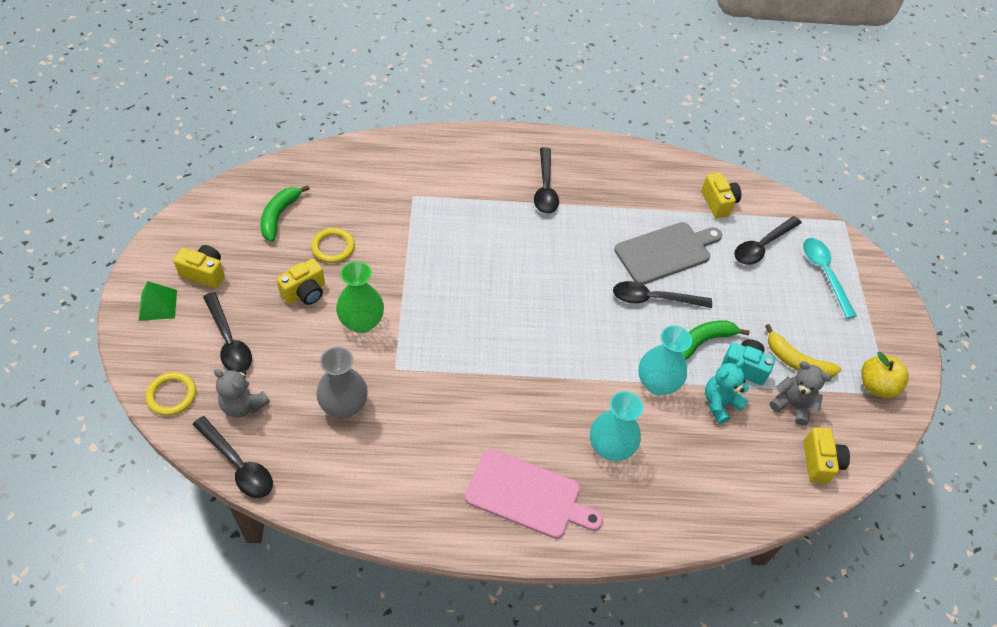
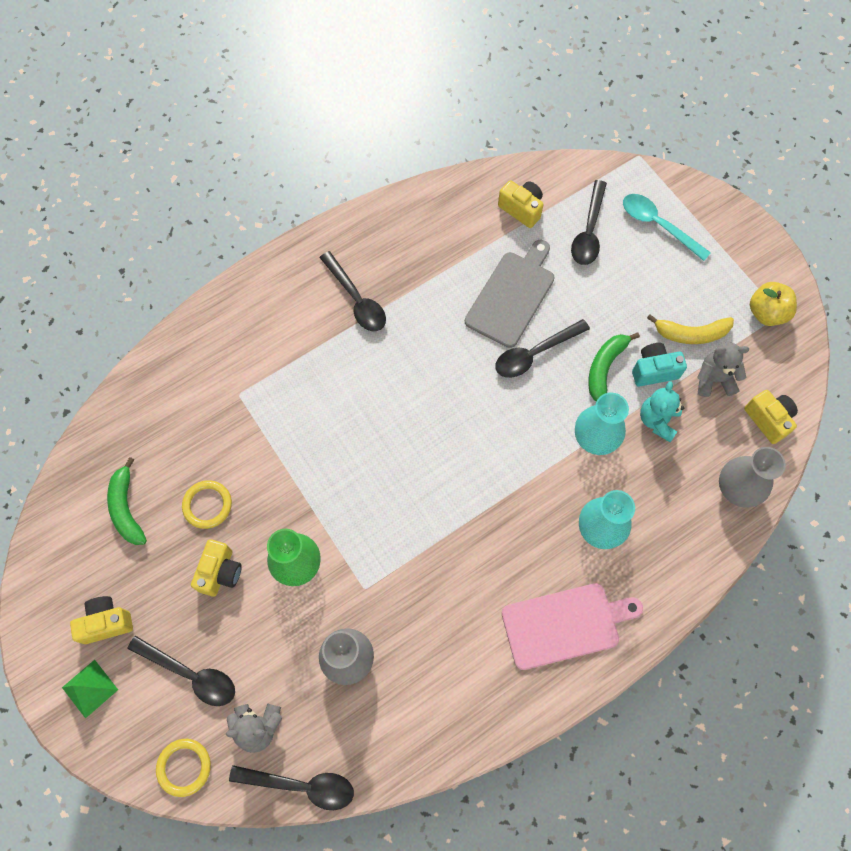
camera: 30 degrees left, 15 degrees up
none -> grey vase [719,447,786,508]

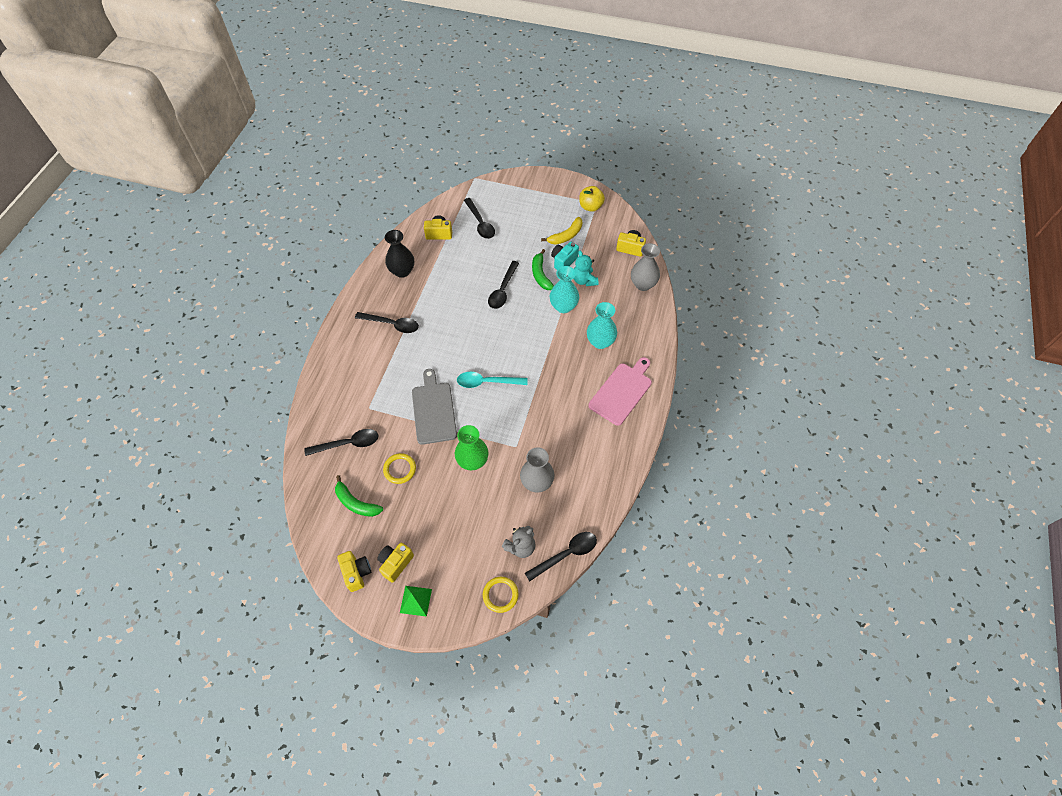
camera: 40 degrees left, 10 degrees down
black spoon [127,636,235,706] -> black spoon moved to [304,429,378,456]
yellow camera [191,539,242,597] -> yellow camera moved to [337,551,371,592]
grey cutting board [465,240,554,348] -> grey cutting board moved to [412,369,457,445]
turquoise spoon [623,194,711,261] -> turquoise spoon moved to [457,372,527,388]
grey teddy bear [697,342,749,397] -> none
none -> black vase [385,230,414,278]

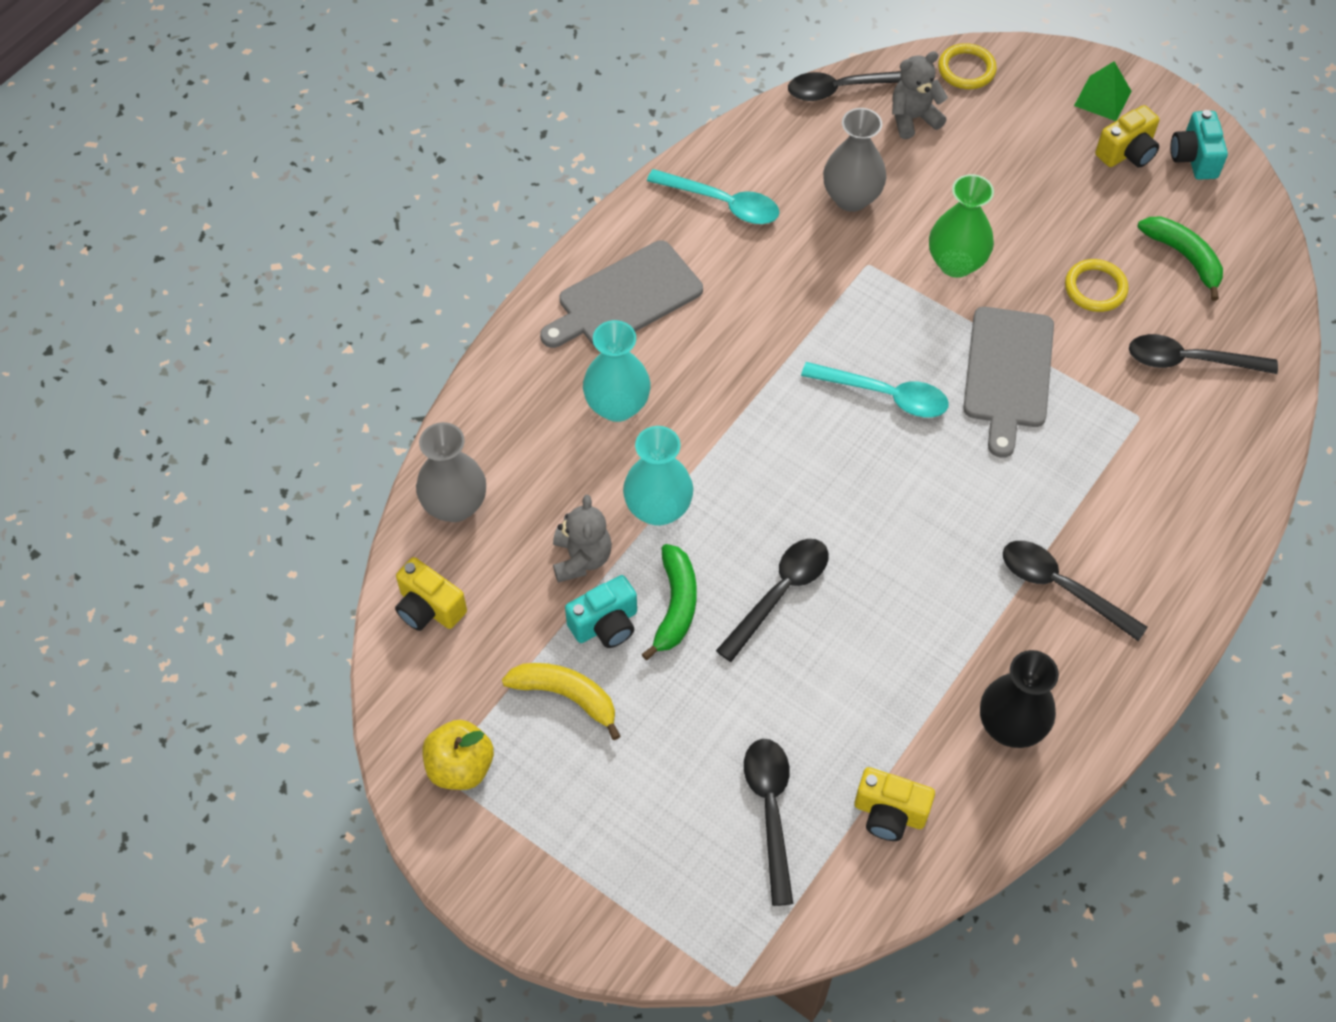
camera: 160 degrees left, 0 degrees up
yellow camera [337,551,371,592] -> turquoise camera [1171,110,1228,180]
yellow banana [541,217,582,245] -> yellow banana turned 45 degrees clockwise [502,663,620,740]
turquoise teddy bear [573,251,598,286] -> grey teddy bear [553,495,612,583]
pink cutting board [588,357,652,426] -> grey cutting board [540,240,703,348]
none -> turquoise spoon [647,169,779,224]

